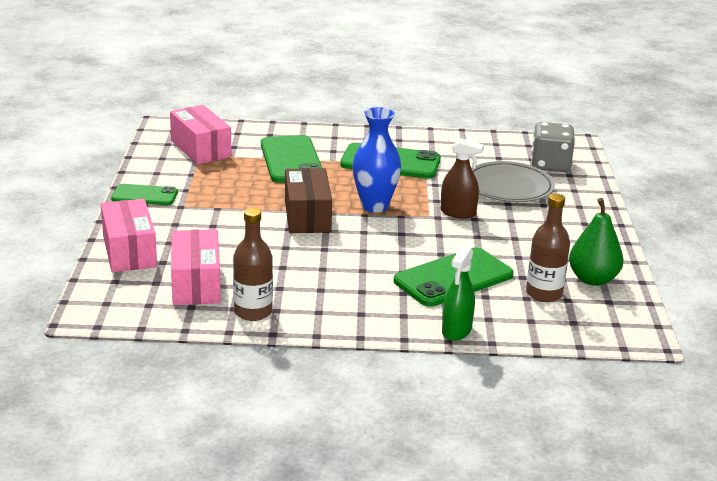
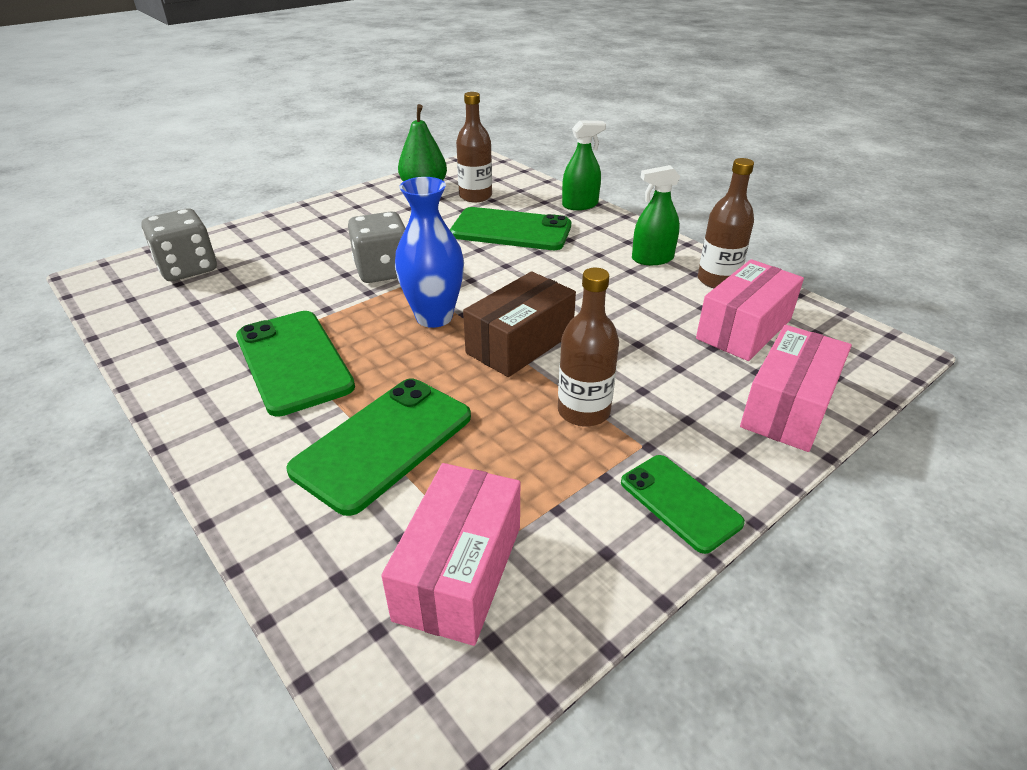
camera: 130 degrees left, 10 degrees up
brown spray bottle [441,138,484,219] -> grey dice [348,211,406,283]
grey plate [471,161,555,202] -> none
none -> brown bottle [558,268,619,427]
none -> green spray bottle [632,165,681,265]

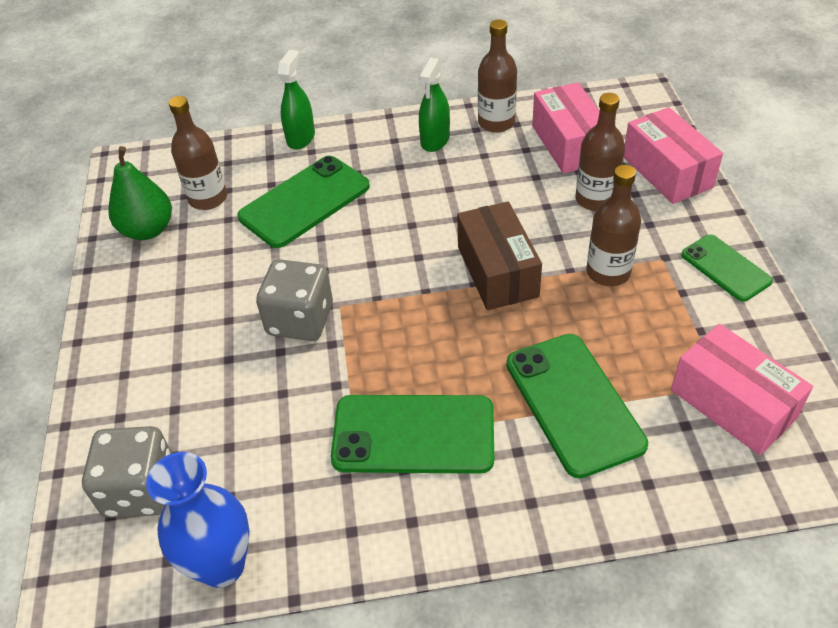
camera: 55 degrees left, 10 degrees up
blue vase [395,177,464,328] -> blue vase moved to [146,452,250,588]
green phone [621,455,745,554] -> green phone turned 60 degrees clockwise [681,235,773,302]
none -> brown bottle [575,93,625,211]

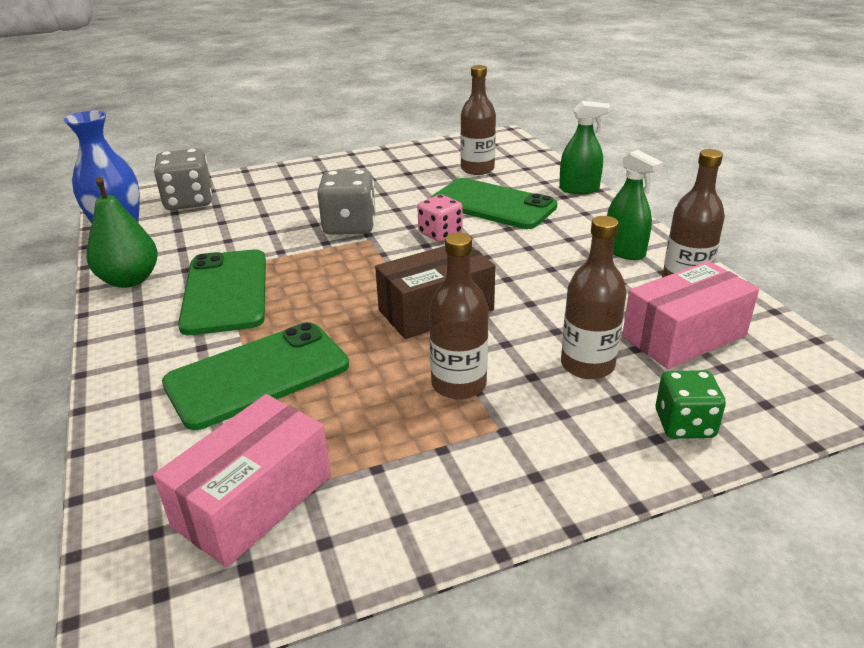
camera: 75 degrees right, 15 degrees down
green pear [108,146,172,240] -> green pear moved to [87,177,158,288]
green spray bottle [419,58,450,152] -> green spray bottle turned 135 degrees counterclockwise [607,150,663,260]
pink box [624,107,723,204] -> green dice [656,370,726,439]
green phone [681,235,773,302] -> none
none -> pink dice [417,195,463,242]

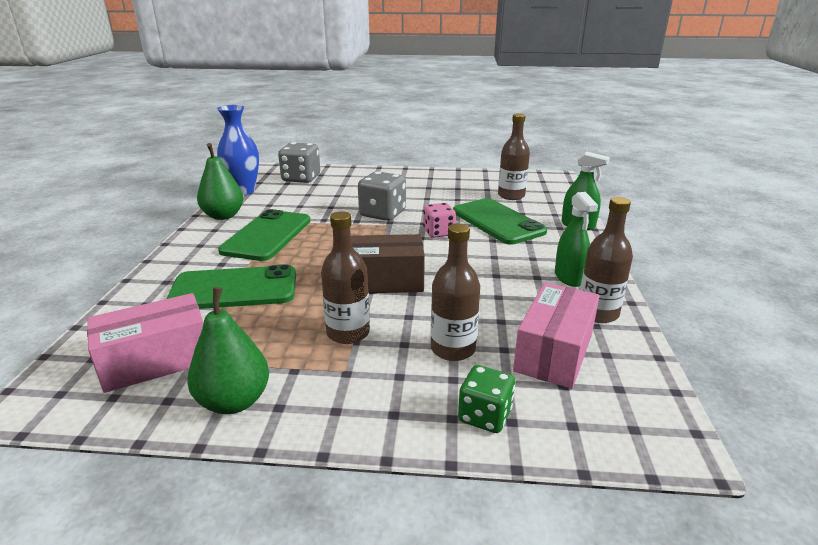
camera: 25 degrees right, 5 degrees down
pink box [622,261,759,369] -> pink box turned 60 degrees counterclockwise [513,282,600,389]
none -> green pear [187,287,269,414]

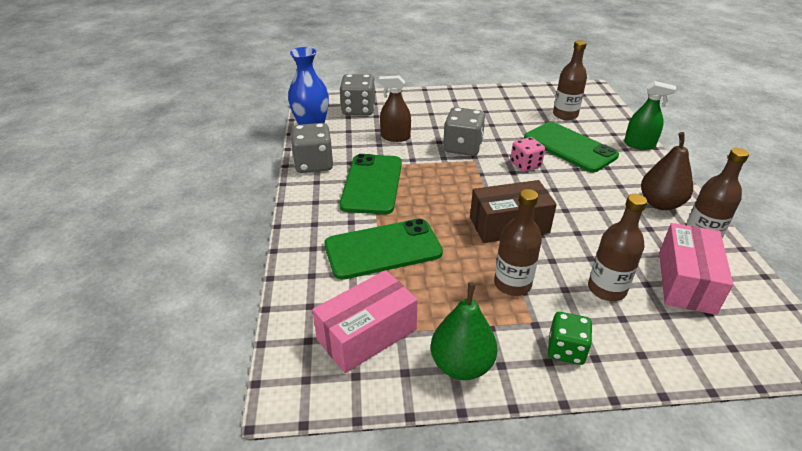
camera: 10 degrees left, 10 degrees up
green pear [197,143,243,220] -> grey dice [291,123,333,173]
green dice [458,365,515,433] -> green dice moved to [548,312,592,365]
green spray bottle [555,192,598,287] -> brown pear [641,132,693,210]
none -> brown spray bottle [379,75,411,142]

